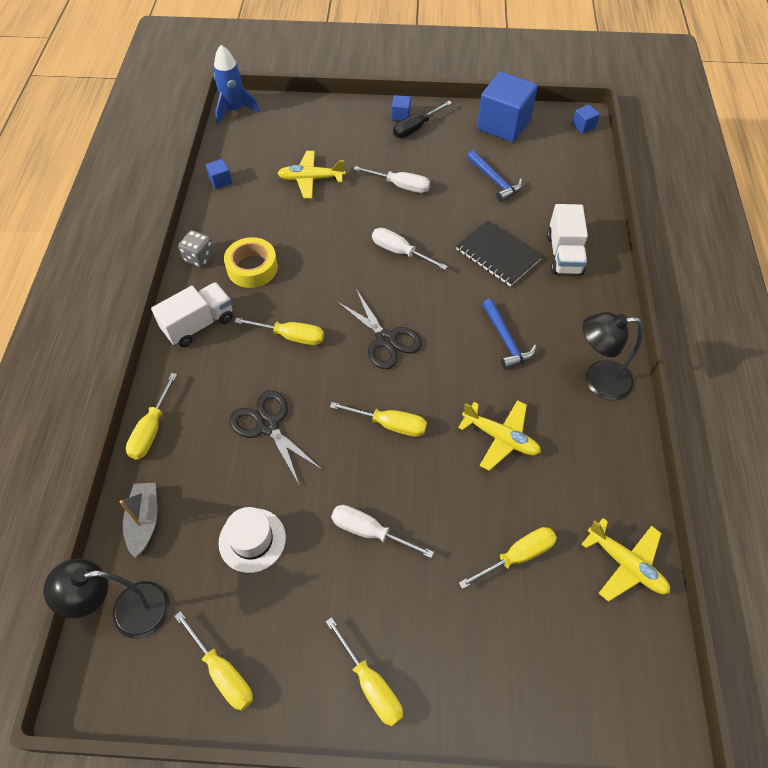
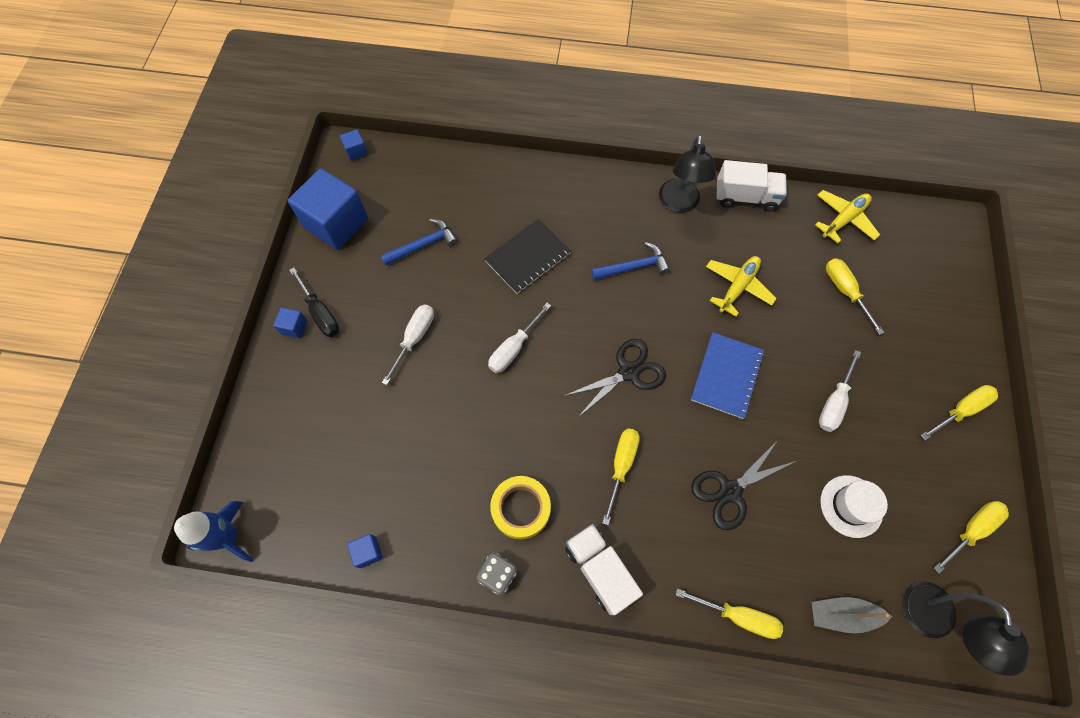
camera: 85 degrees left, 10 degrees up
yellow plane [277,151,345,199] -> none
yellow screwdriver [330,402,427,437] -> blue notebook [691,332,764,419]
white truck [547,204,588,275] -> white truck moved to [716,160,787,212]

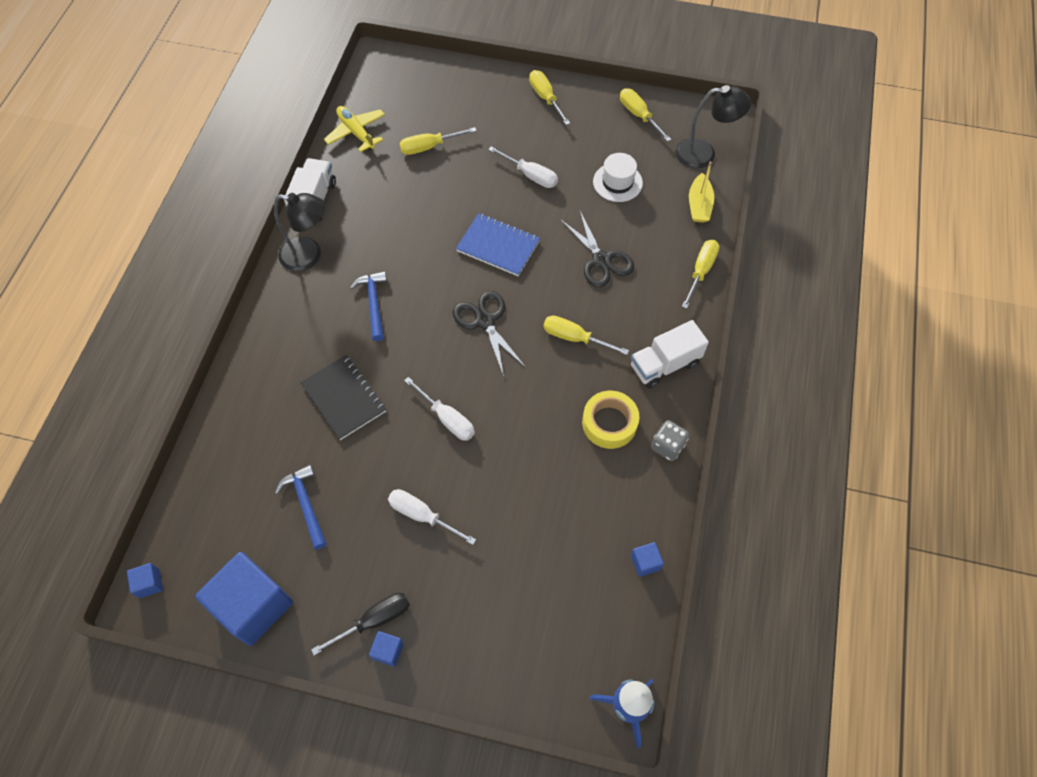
camera: 85 degrees left, 5 degrees down
yellow plane [706,256,777,317] -> none
grey boat [812,597,892,633] -> yellow boat [689,161,714,223]

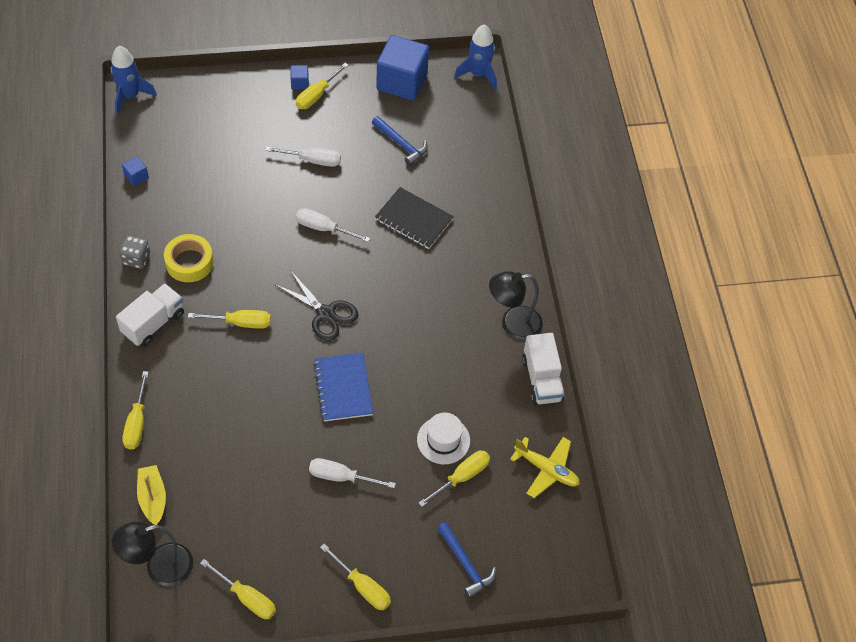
camera: 155 degrees right, 5 degrees down
blue cube [127,563,163,598] -> blue rocket [454,24,497,90]
black screwdriver [311,593,410,655] -> yellow screwdriver [296,63,349,109]
blue hammer [350,271,387,341] -> blue hammer moved to [437,522,496,599]
blue notebook [456,213,540,276] -> blue notebook turned 75 degrees clockwise [313,353,373,422]
black scissors [560,211,634,287] -> none
white hat [593,153,643,202] -> white hat moved to [417,413,470,464]

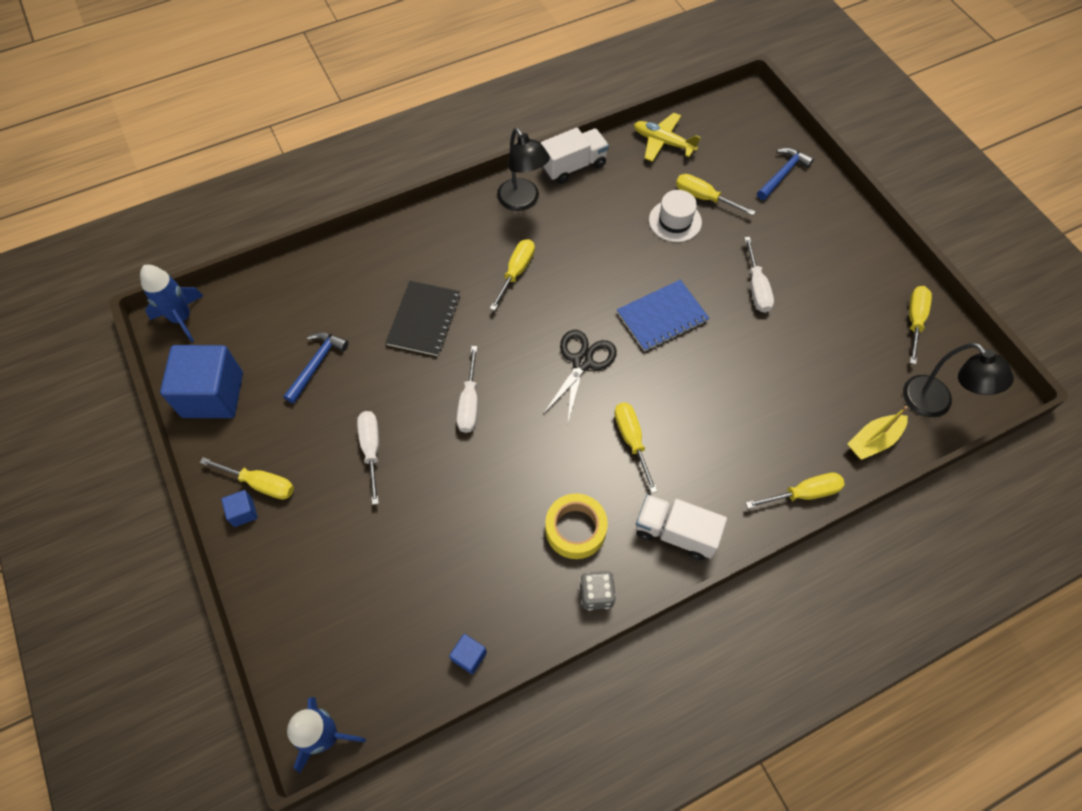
camera: 105 degrees left, 5 degrees up
yellow screwdriver [320,544,391,610] -> yellow screwdriver moved to [490,239,535,311]
yellow plane [510,437,580,498] -> yellow plane turned 75 degrees counterclockwise [634,113,701,162]

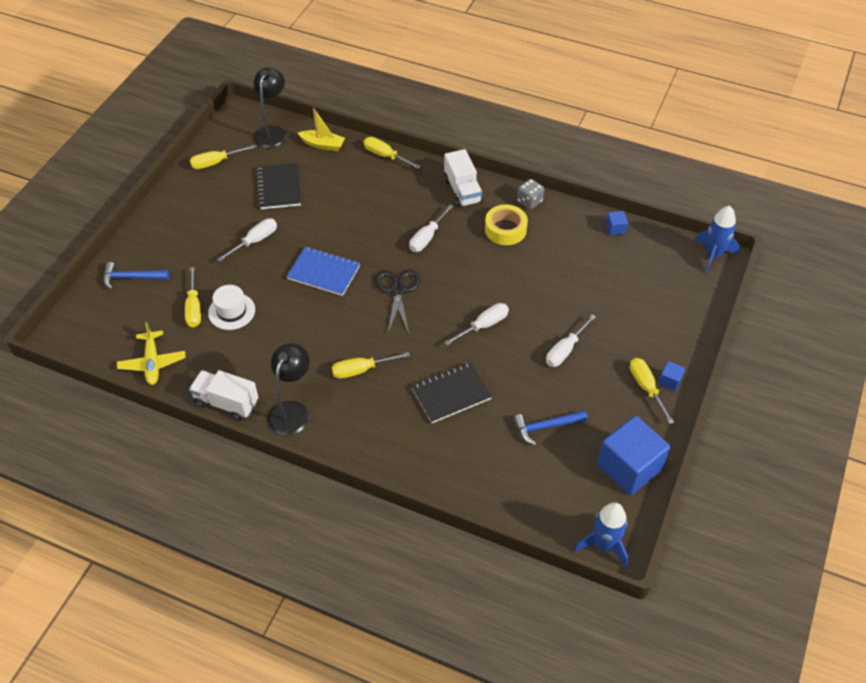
camera: 130 degrees left, 10 degrees down
black scissors [543,330,617,422] -> black scissors turned 105 degrees clockwise [375,269,420,333]
yellow screwdriver [614,402,658,493] -> white screwdriver [409,204,454,252]
none -> black notebook [257,163,301,209]

